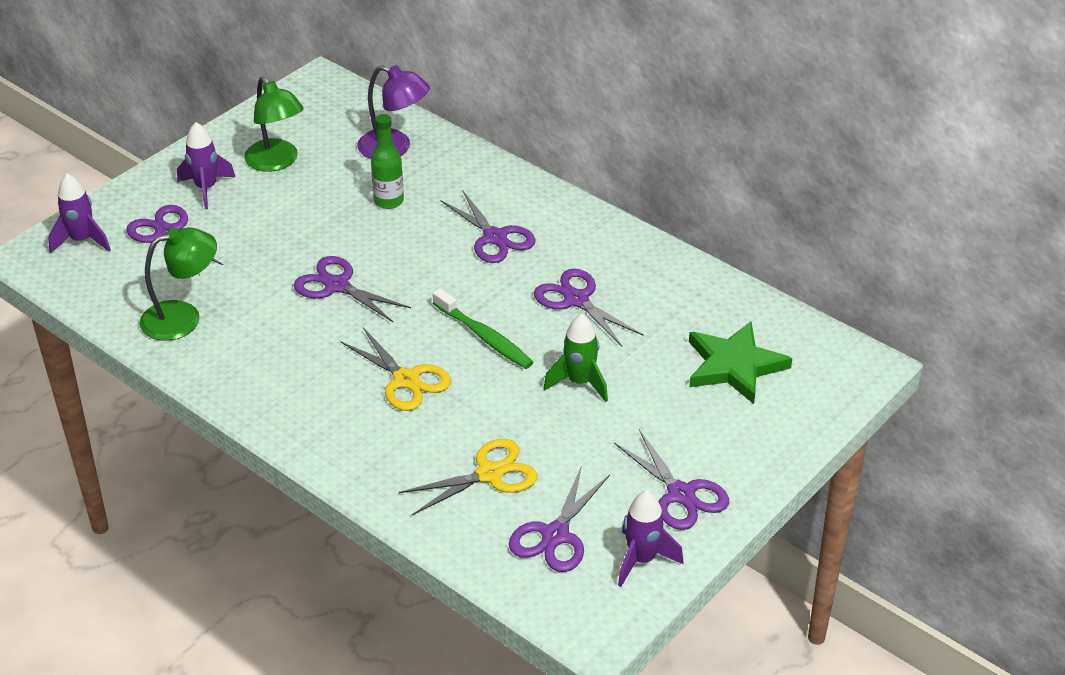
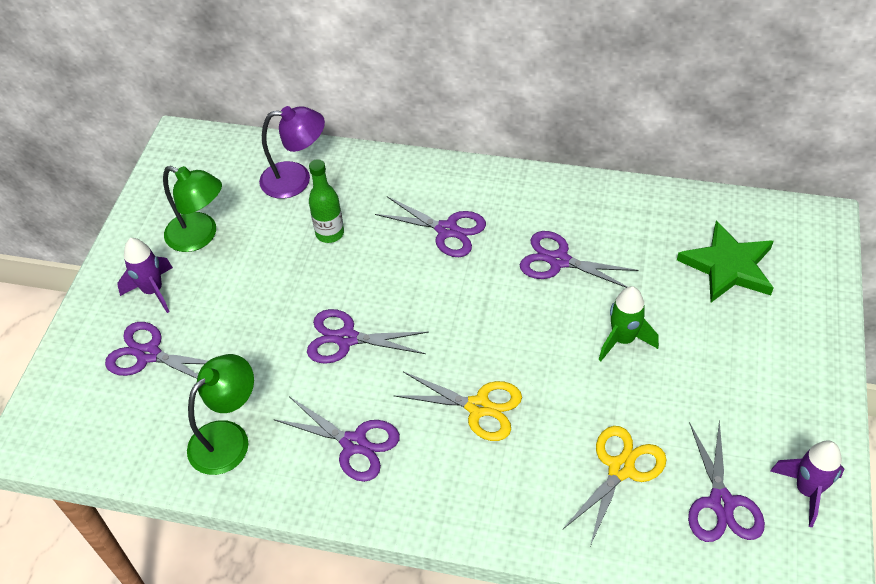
camera: 25 degrees left, 10 degrees up
purple rocket [48,173,111,253] -> none
green toothbrush [433,288,533,369] -> none
purple scissors [614,430,729,530] -> purple scissors moved to [273,397,400,482]

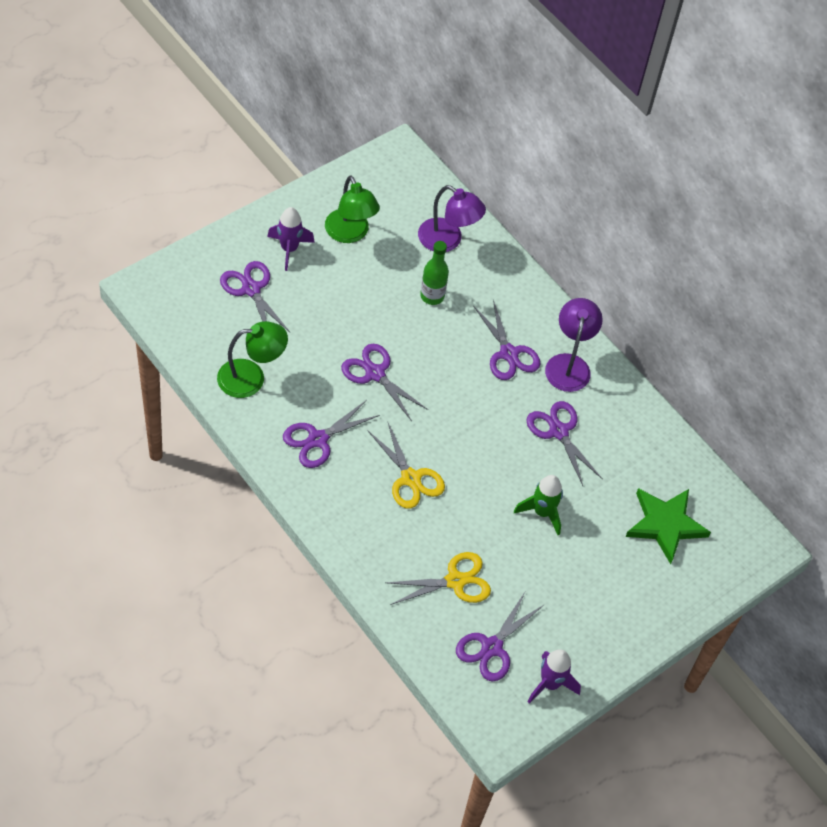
camera: 30 degrees right, 5 degrees up
purple scissors [273,397,400,482] -> purple scissors turned 75 degrees clockwise [283,400,380,468]
none -> purple lamp [545,298,603,392]

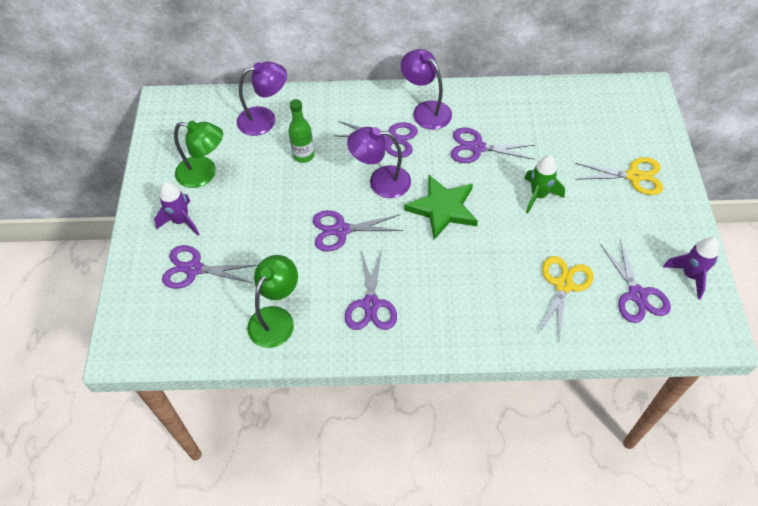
camera: 45 degrees left, 0 degrees up
yellow scissors [368,421,445,509] -> yellow scissors moved to [575,157,663,195]
green star [626,488,711,564] -> green star moved to [404,175,478,240]
none -> purple lamp [347,127,411,198]

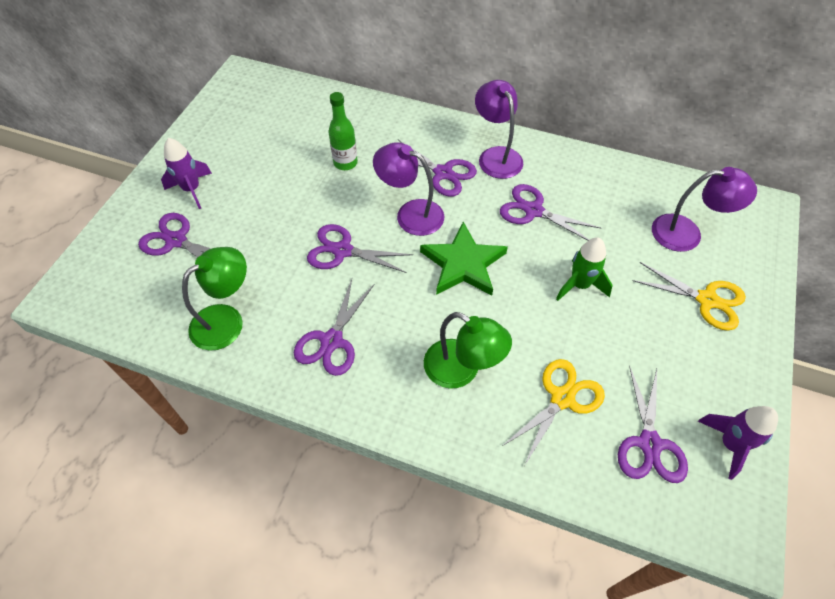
camera: 20 degrees right, 0 degrees up
green lamp [174,120,223,188] -> green lamp moved to [424,312,512,389]
purple lamp [237,61,287,136] -> purple lamp moved to [652,167,757,252]

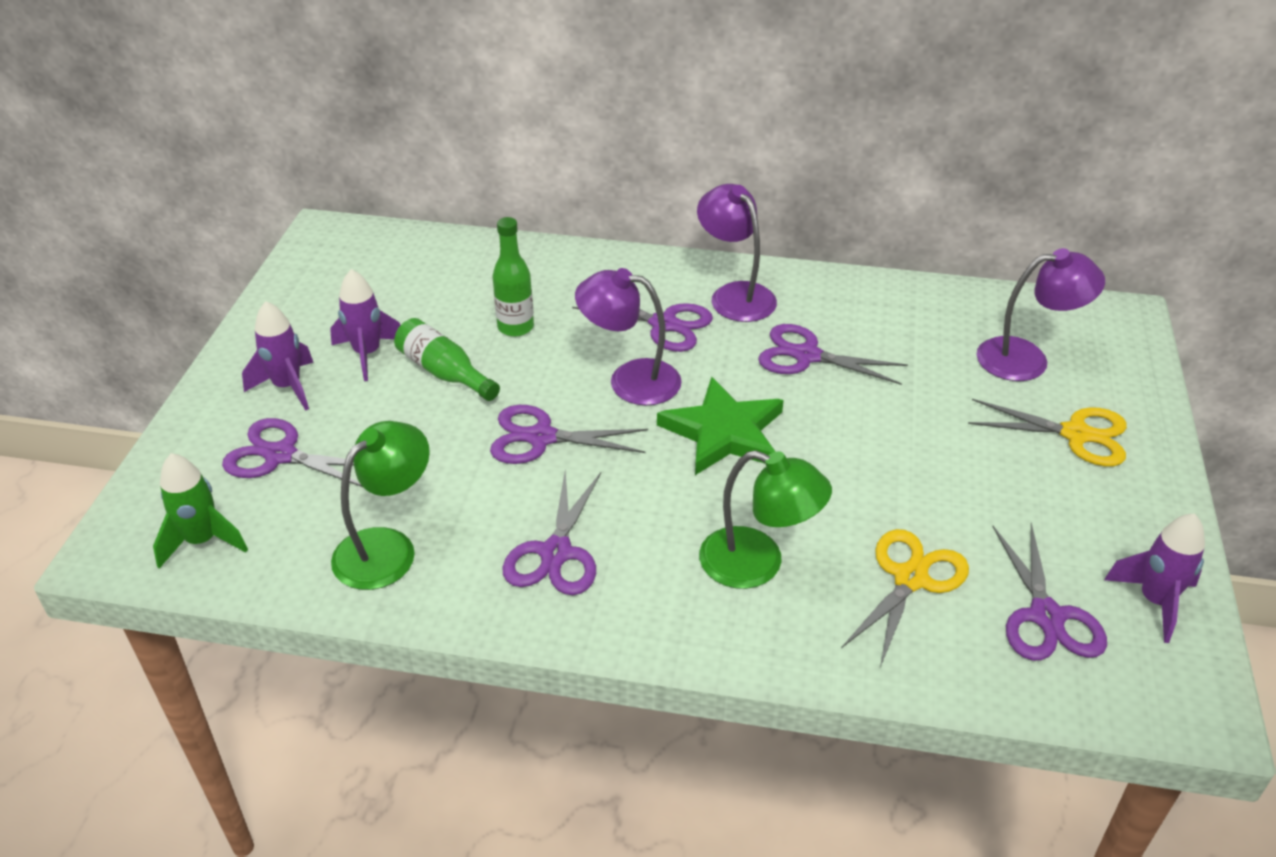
camera: 10 degrees left, 15 degrees down
green rocket [556,237,613,301] -> green rocket moved to [153,453,248,569]
none -> purple rocket [330,269,400,381]
none -> green bottle [394,318,500,401]

